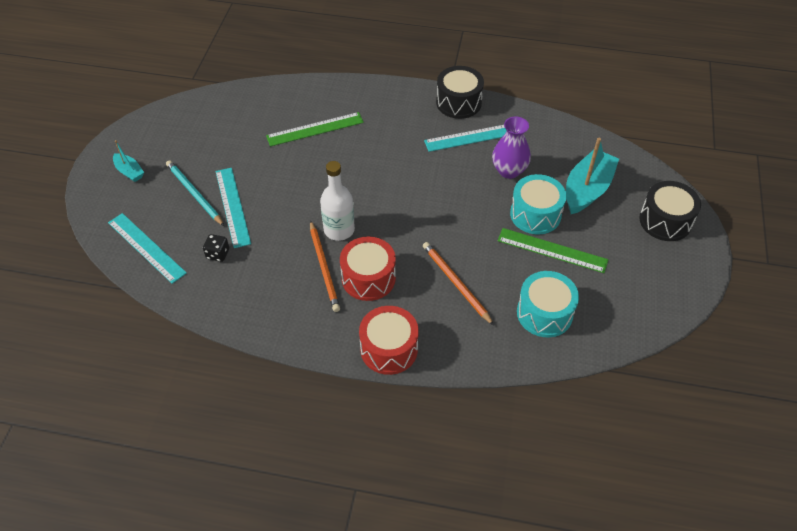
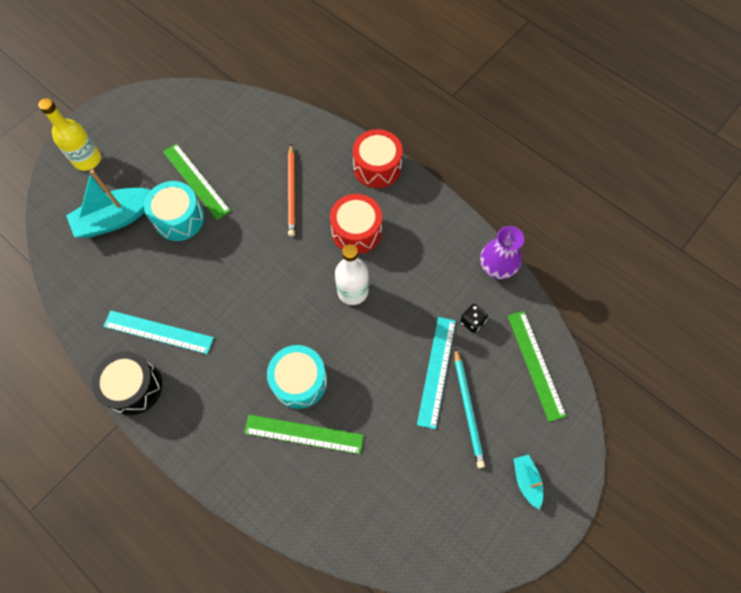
camera: 150 degrees left, 15 degrees up
turquoise ruler [108,213,187,284] -> green ruler [508,311,566,422]
orange pencil [310,220,340,312] -> none
purple vase [492,116,531,179] -> purple vase moved to [480,226,524,279]
turquoise drum [517,271,579,337] -> turquoise drum moved to [267,345,327,409]
black drum [639,181,701,241] -> yellow bottle [38,98,101,171]

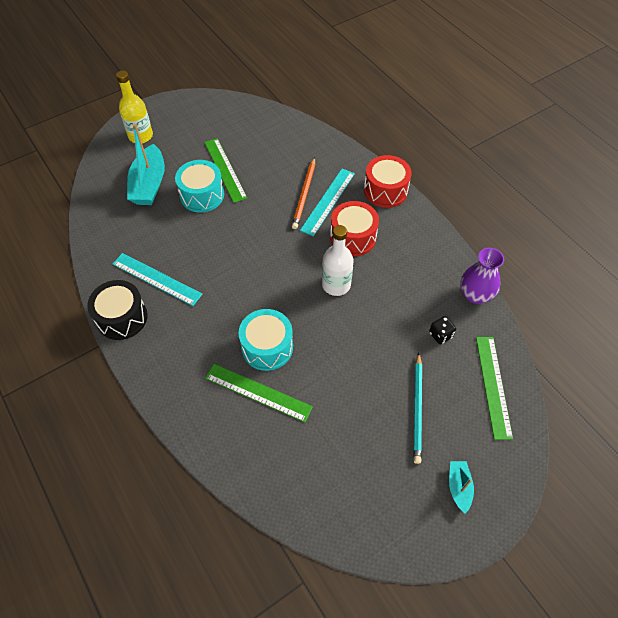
camera: 15 degrees right, 10 degrees down
turquoise boat [66,170,151,238] -> turquoise boat turned 75 degrees counterclockwise [127,124,165,205]
turquoise ruler [417,317,456,429] -> turquoise ruler moved to [300,169,355,236]

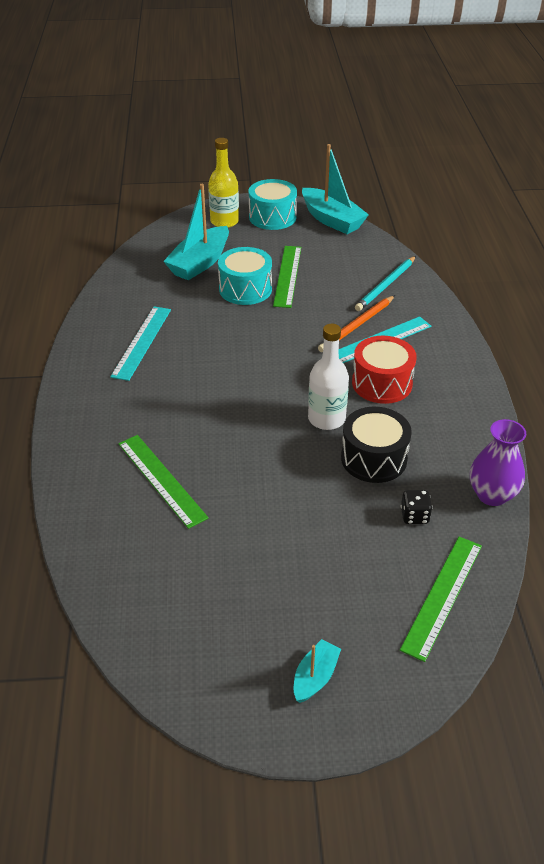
camera: 30 degrees right, 15 degrees down
black drum [87,280,148,340] -> black drum moved to [341,407,412,483]
turquoise ruler [113,253,202,306] -> turquoise ruler turned 45 degrees clockwise [110,306,171,381]
turquoise drum [238,309,293,371] -> turquoise drum moved to [249,179,297,230]
red drum [364,155,412,208] -> none
turquoise pencil [413,353,422,464] -> turquoise pencil moved to [355,256,416,311]
none -> turquoise boat [302,144,369,234]

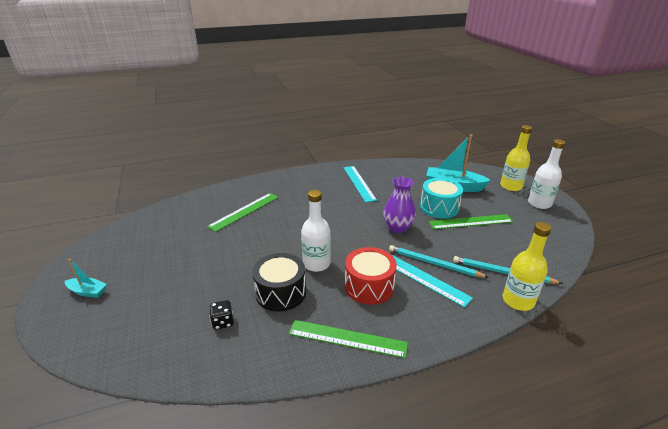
camera: 75 degrees right, 10 degrees down
turquoise ruler [110,306,171,381] -> turquoise ruler turned 75 degrees clockwise [343,166,377,202]
turquoise drum [249,179,297,230] -> white bottle [528,139,565,209]
turquoise boat [302,144,369,234] -> none
orange pencil [318,295,395,352] -> turquoise pencil [389,245,489,278]
green ruler [400,537,482,662] -> green ruler moved to [289,320,408,358]
purple vase [470,419,526,506] -> purple vase moved to [383,177,416,233]
none -> yellow bottle [503,222,552,311]

